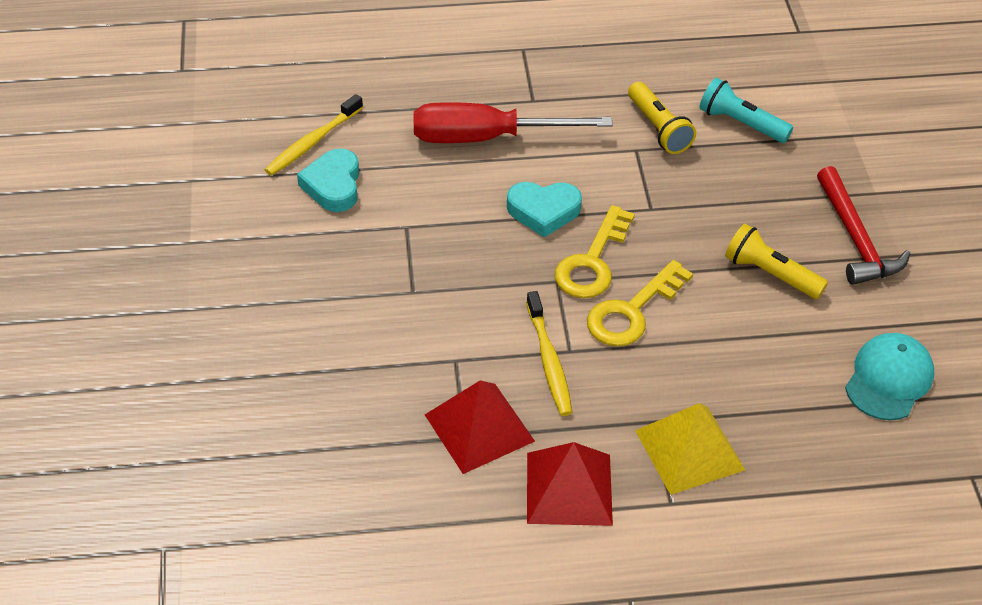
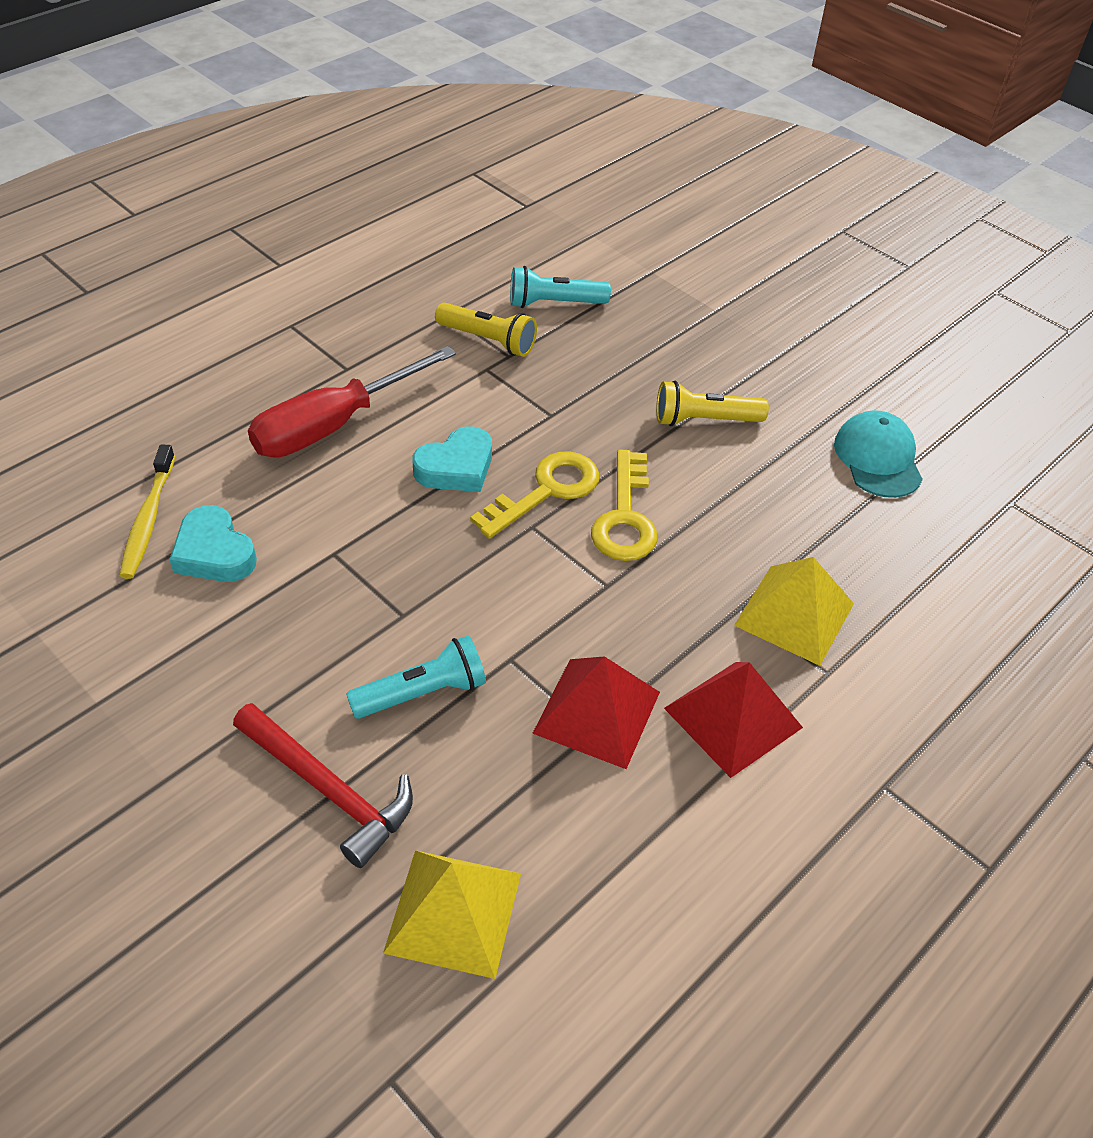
camera: 40 degrees left, 0 degrees up
yellow toothbrush [526,291,572,416] -> none
yellow key [555,205,635,298] -> yellow key turned 120 degrees counterclockwise [470,451,599,539]
red hammer [817,166,910,285] -> red hammer moved to [233,703,413,868]
none -> turquoise flashlight [346,635,486,719]
none -> yellow pyramid [383,850,521,979]

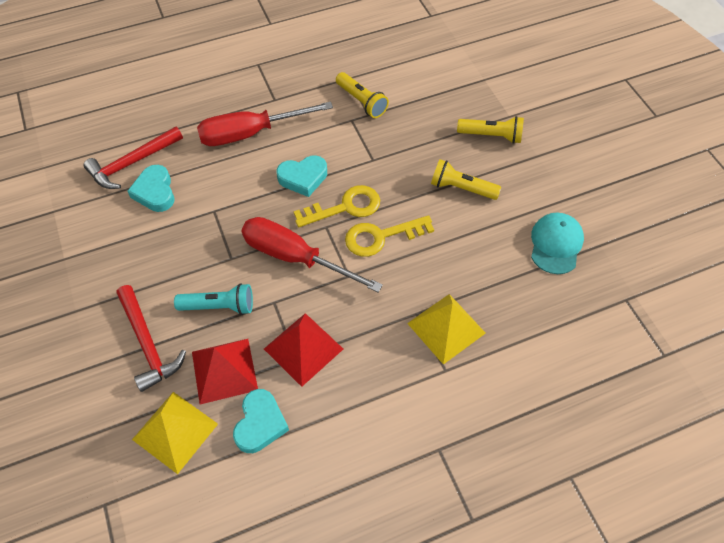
camera: 25 degrees right, 10 degrees up
yellow toothbrush [119,444,175,579] -> red hammer [83,126,183,189]
turquoise flashlight [510,266,611,308] -> none
yellow key [591,449,658,561] -> yellow key turned 45 degrees clockwise [345,215,434,257]
red pyramid [664,662,803,778] -> red pyramid moved to [192,339,258,404]
none -> turquoise heart [233,389,289,453]
none -> red screwdriver [241,217,383,292]
none -> yellow flashlight [457,116,524,144]

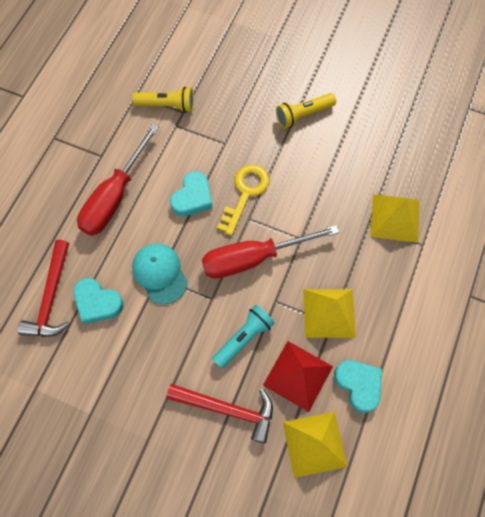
camera: 45 degrees left, 10 degrees up
red pyramid [264,313,343,387] -> yellow pyramid [303,289,356,338]
yellow key [345,215,434,257] -> none
yellow flashlight [457,116,524,144] -> none
turquoise cap [531,213,584,274] -> turquoise cap moved to [132,244,188,304]

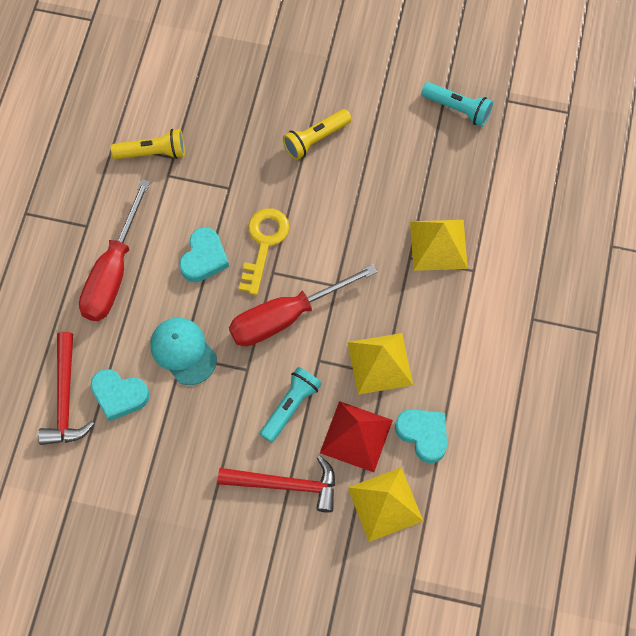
camera: 10 degrees left, 0 degrees up
none -> turquoise flashlight [421,82,493,127]

